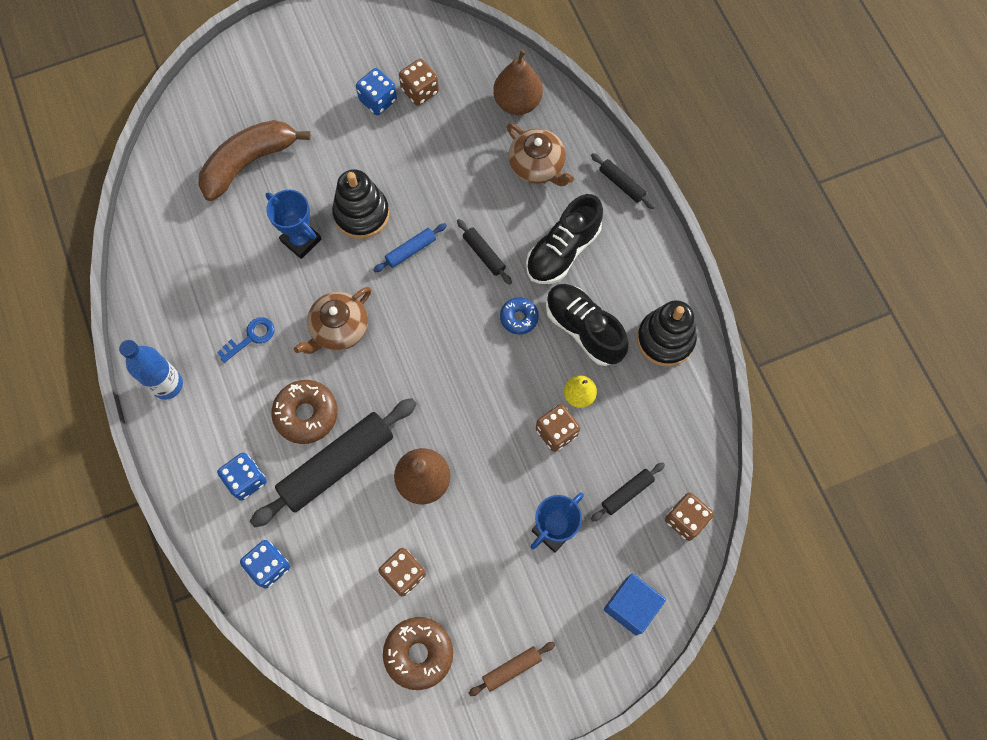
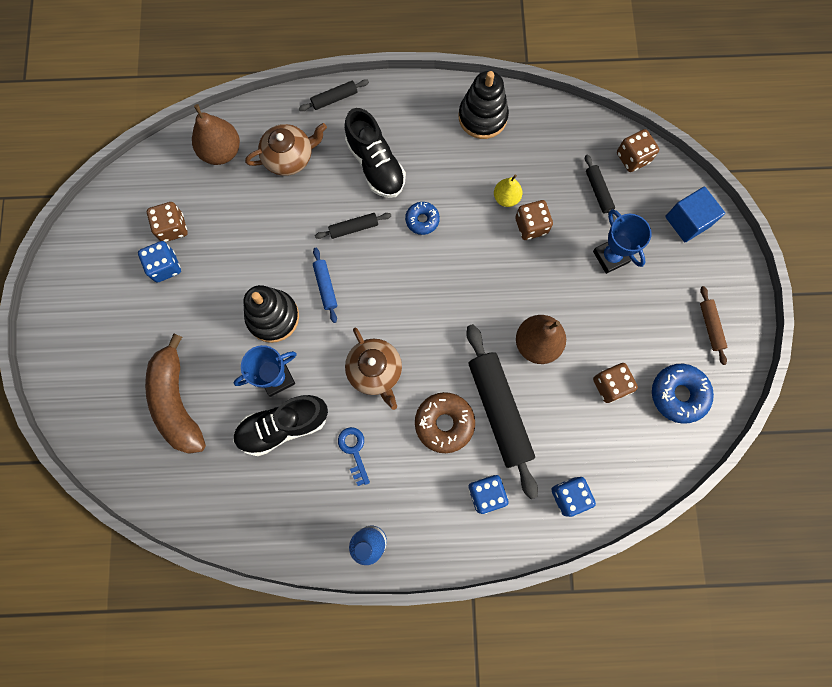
camera: 70 degrees left, 5 degrees up
brown donut [383,617,453,690] -> blue donut [652,364,714,424]
black shoe [546,284,629,366] -> black shoe moved to [233,395,328,456]

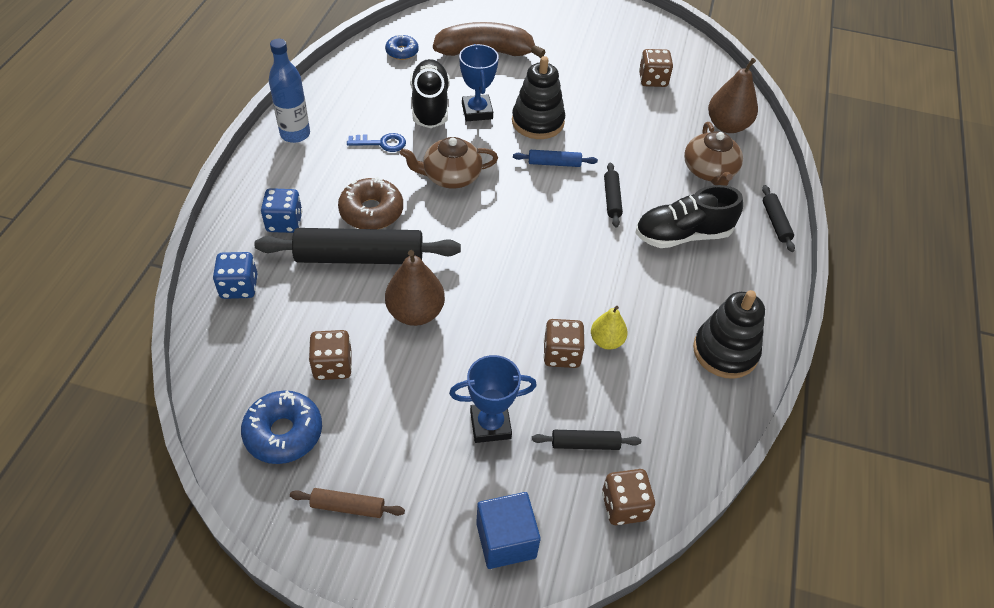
camera: 105 degrees right, 25 degrees down
blue dice [138,241,181,283] -> none
blue donut [405,202,440,235] -> blue donut moved to [385,34,419,60]

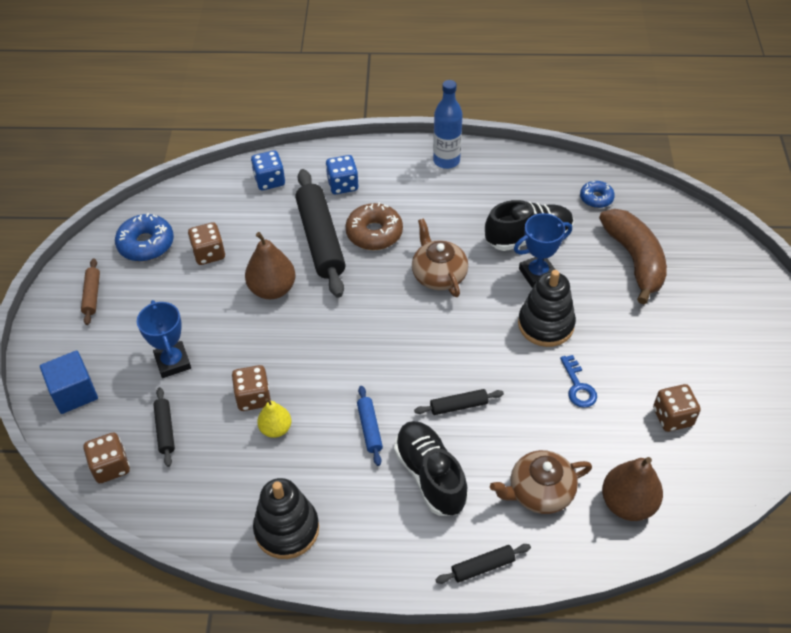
camera: 80 degrees right, 0 degrees up
blue key [347,133,406,152] -> blue key moved to [560,355,597,408]
blue rolling pin [513,150,598,167] -> blue rolling pin moved to [357,386,383,466]

